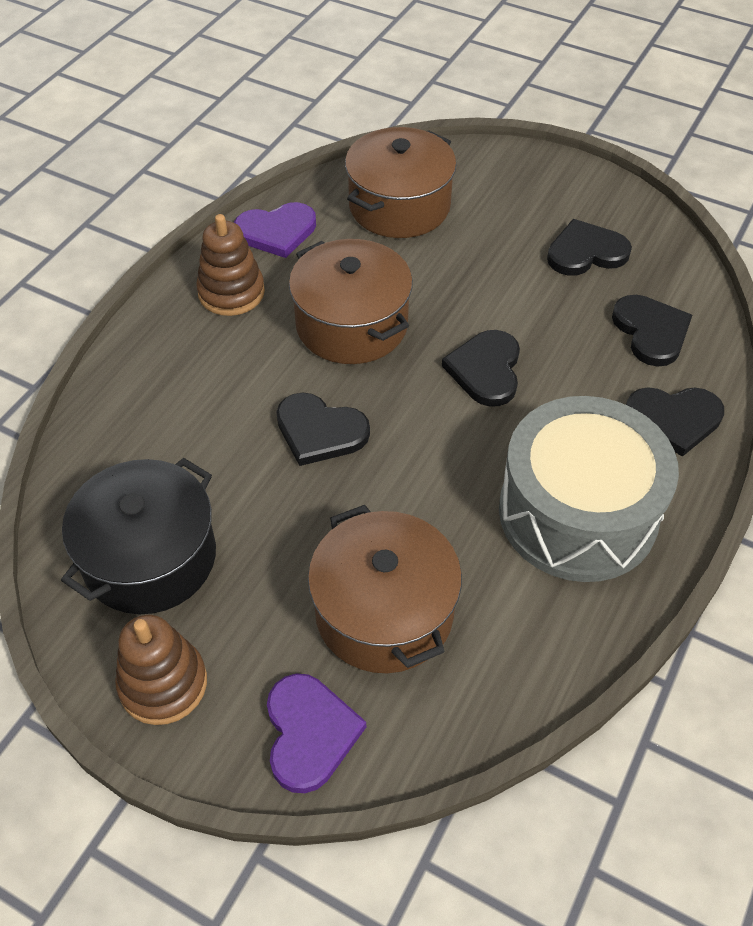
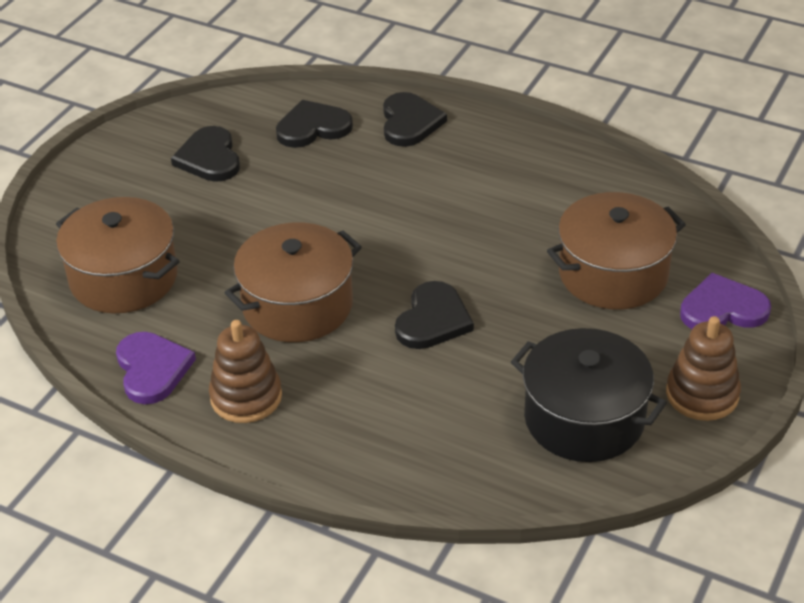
camera: 90 degrees left, 10 degrees down
black heart [442,330,520,407] -> none
grey drum [499,396,679,582] -> none

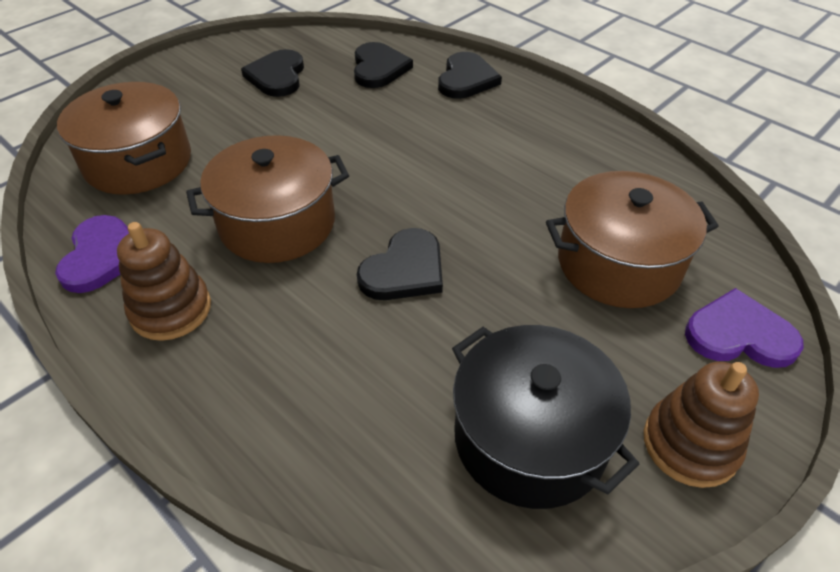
camera: 15 degrees right, 5 degrees up
black heart [276,100,353,148] -> black heart turned 90 degrees clockwise [354,42,413,88]

